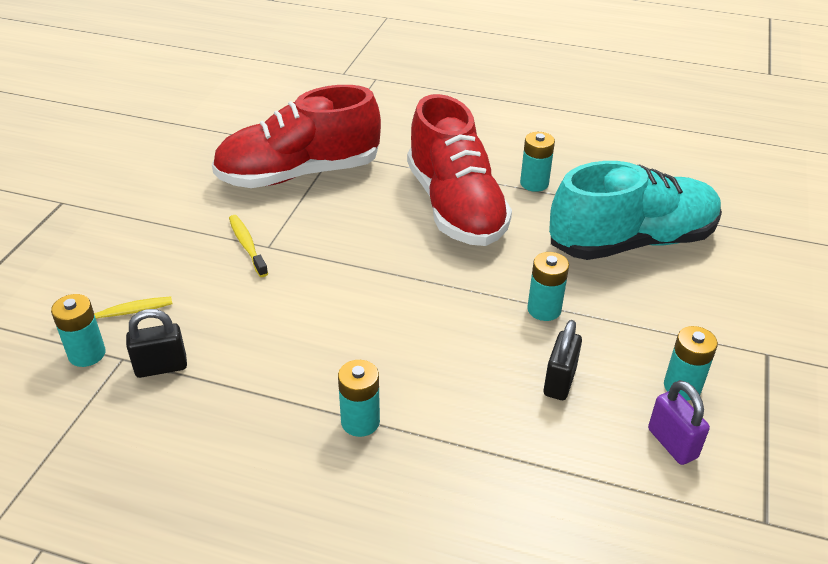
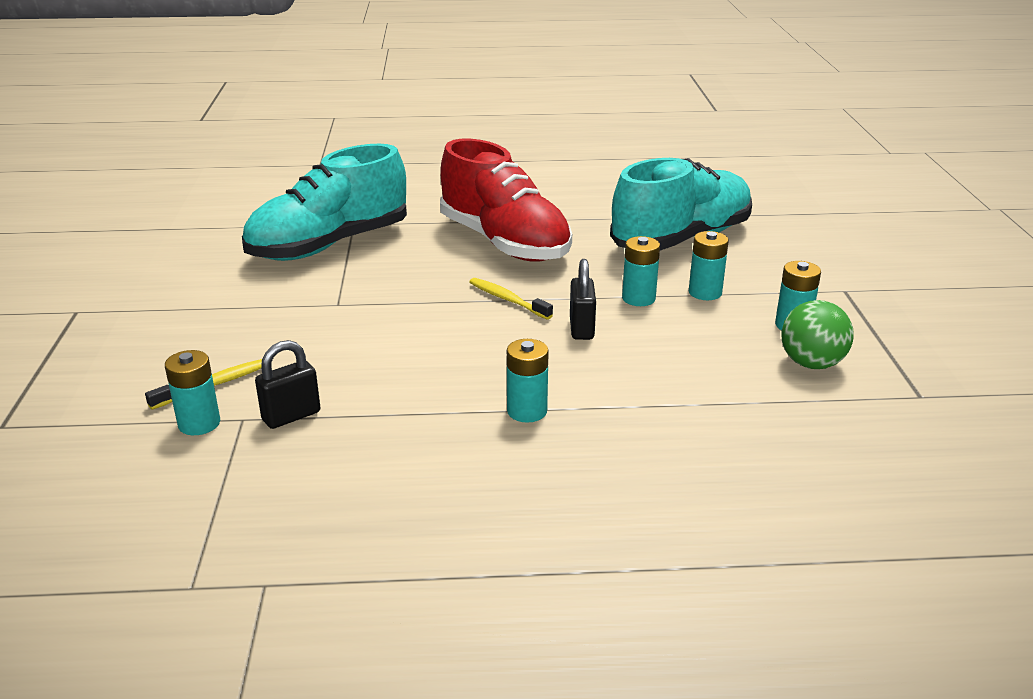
camera: 20 degrees left, 10 degrees down
red shoe [212,85,381,188] -> turquoise shoe [242,144,407,261]
yellow toothbrush [229,215,268,277] -> yellow toothbrush moved to [469,278,553,320]
turquoise battery [520,132,555,192] -> turquoise battery moved to [689,231,729,300]
black padlock [544,320,582,400] -> black padlock moved to [570,259,596,340]
purple padlock [648,380,710,465] -> green ball [781,300,854,369]

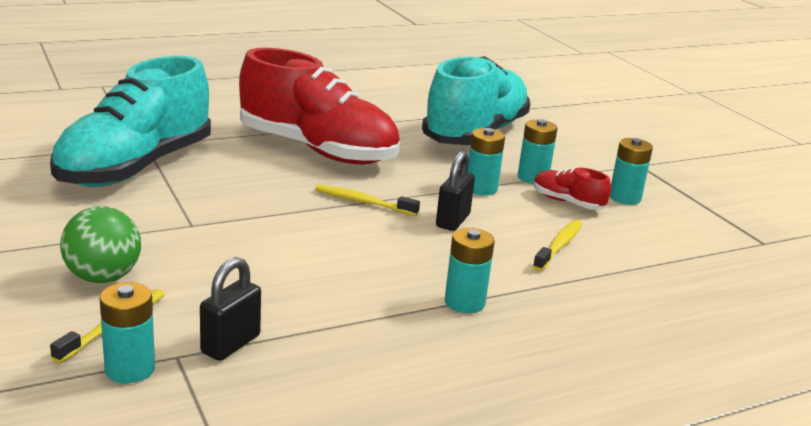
camera: 25 degrees left, 5 degrees down
black padlock [570,259,596,340] -> black padlock turned 45 degrees clockwise [436,151,475,231]
green ball [781,300,854,369] -> green ball moved to [60,206,141,283]
none -> red shoe [533,168,611,210]
none -> yellow toothbrush [533,220,582,271]

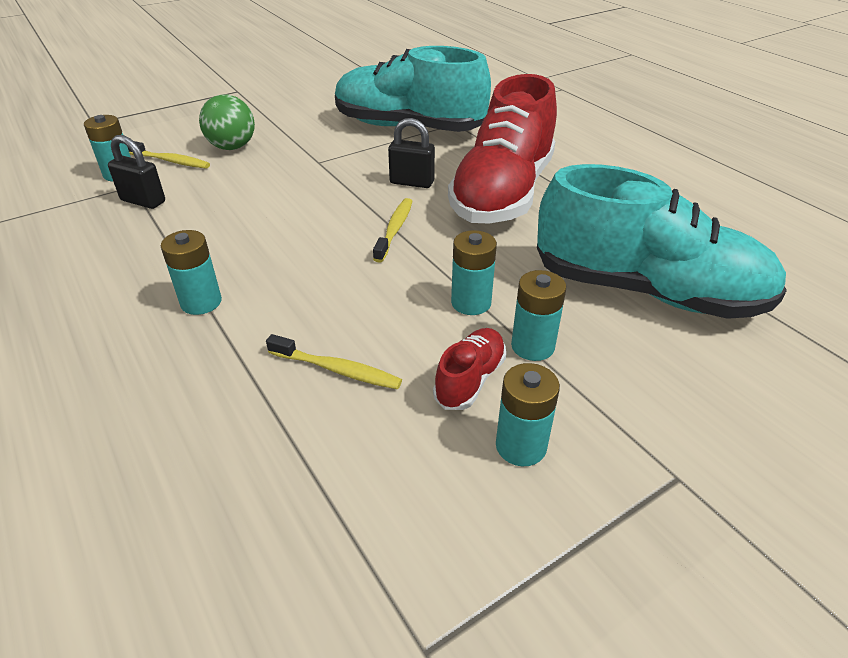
camera: 85 degrees right, 15 degrees up
black padlock [436,151,475,231] -> black padlock moved to [388,118,435,188]

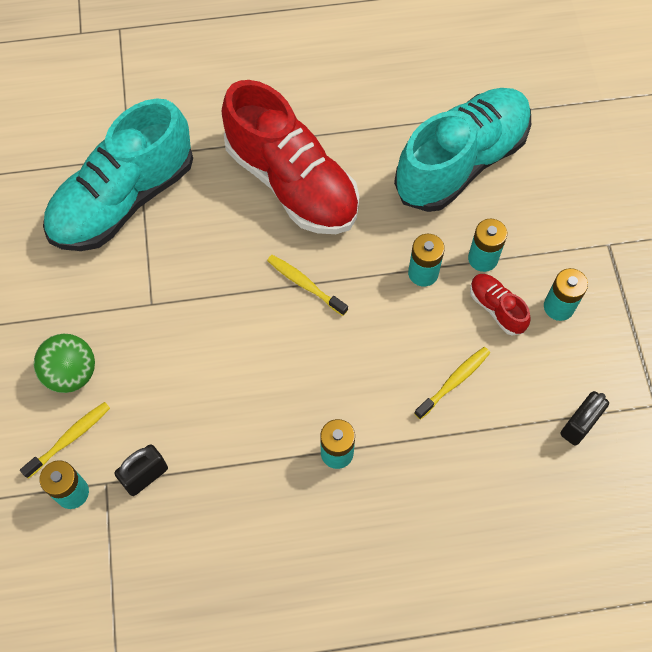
camera: 65 degrees left, 25 degrees up
black padlock [388,118,435,188] -> black padlock moved to [561,391,609,446]

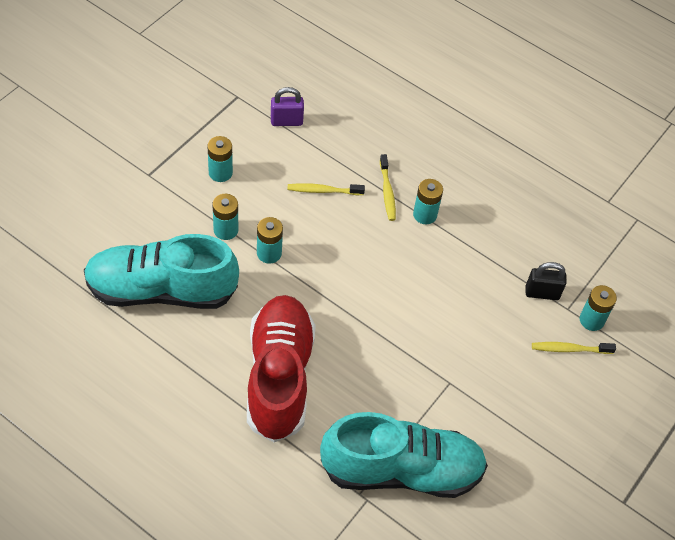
camera: 140 degrees left, 10 degrees down
green ball [34,334,95,393] -> none
yellow toothbrush [267,255,348,316] -> yellow toothbrush moved to [380,154,396,221]
red shoe [470,274,531,336] -> none
black padlock [561,391,609,446] -> purple padlock [271,87,304,126]

